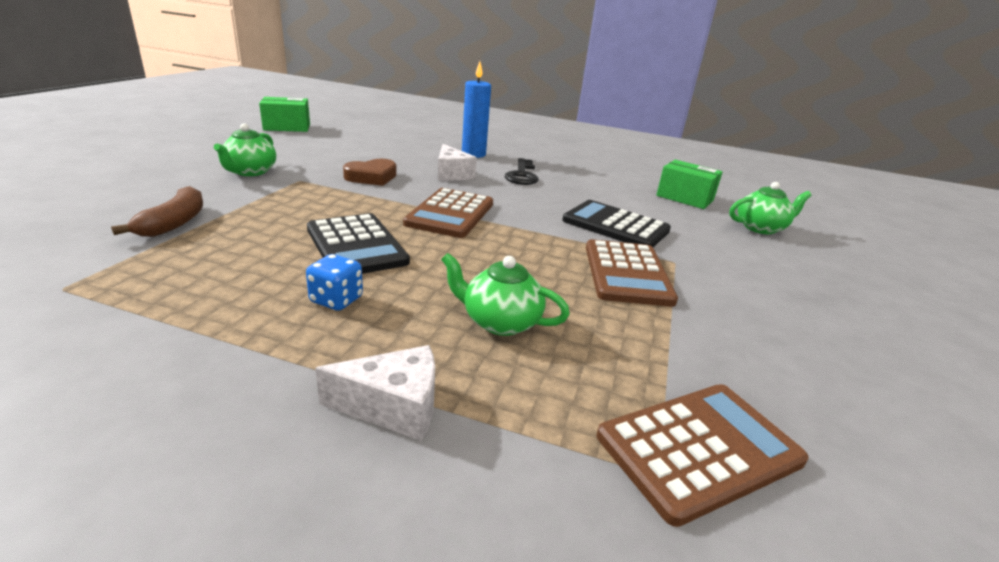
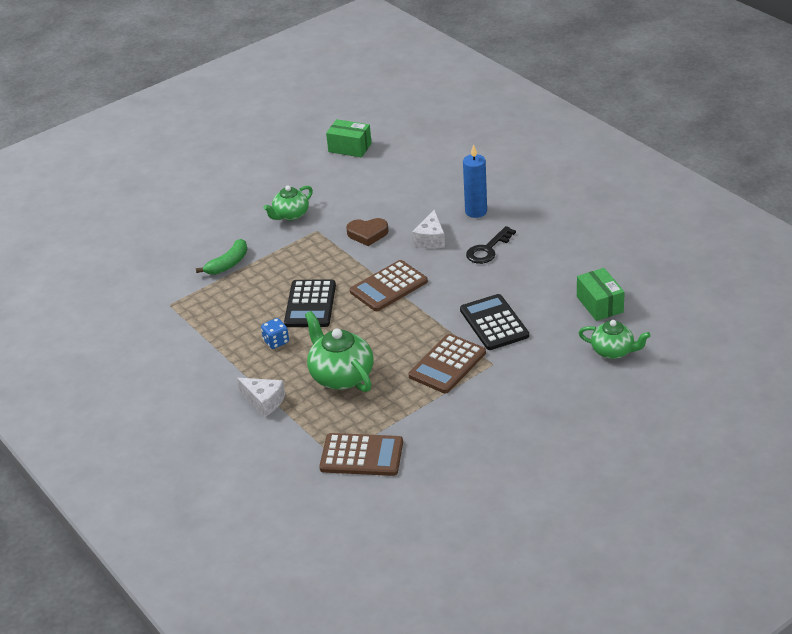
camera: 40 degrees right, 10 degrees up
brown banana [111,186,203,237] -> green banana [196,239,248,275]
green teapot [441,253,570,336] -> green teapot [305,311,374,392], size x1.55

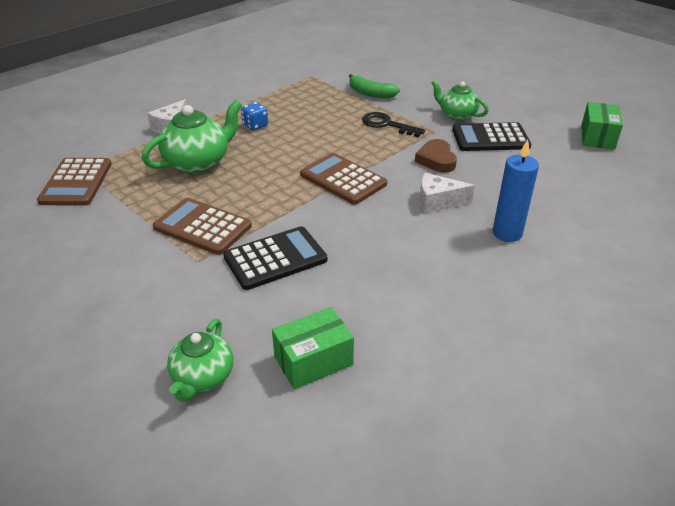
camera: 80 degrees right, 0 degrees up
black calculator [284,279,336,327] -> black calculator moved to [452,122,531,151]
black key [466,226,516,264] -> black key moved to [362,112,425,137]

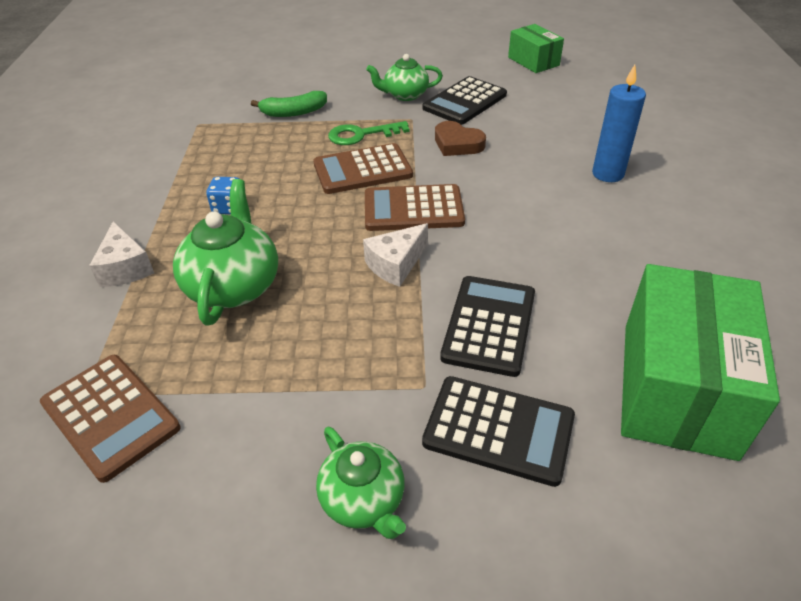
camera: 45 degrees left, 5 degrees up
brown calculator [153,198,252,255] -> brown calculator moved to [313,143,413,194]
green teapot [167,319,233,402] -> green teapot moved to [316,427,406,539]
green box [272,307,354,390] -> green box [621,264,780,461], size x1.86
black key [362,112,425,137] -> green key [328,121,410,145]
white cheese [420,173,475,213] -> white cheese moved to [363,223,428,287]
none -> black calculator [422,376,575,487]

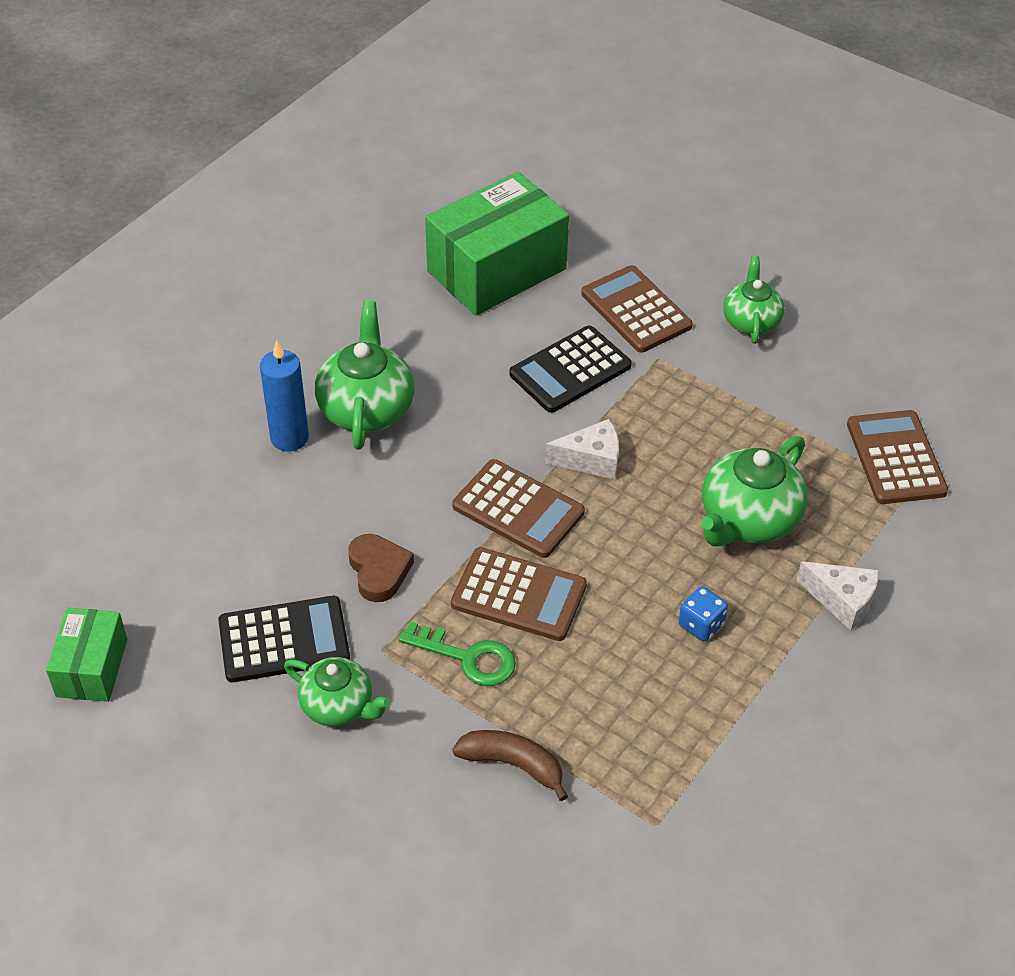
camera: 145 degrees left, 5 degrees up
white cheese [89,221,154,287] -> white cheese turned 105 degrees clockwise [797,561,879,630]
green banana [251,91,327,117] -> brown banana [452,730,568,801]
black calculator [422,376,575,487] -> brown calculator [581,265,692,353]
none -> green teapot [315,301,415,450]

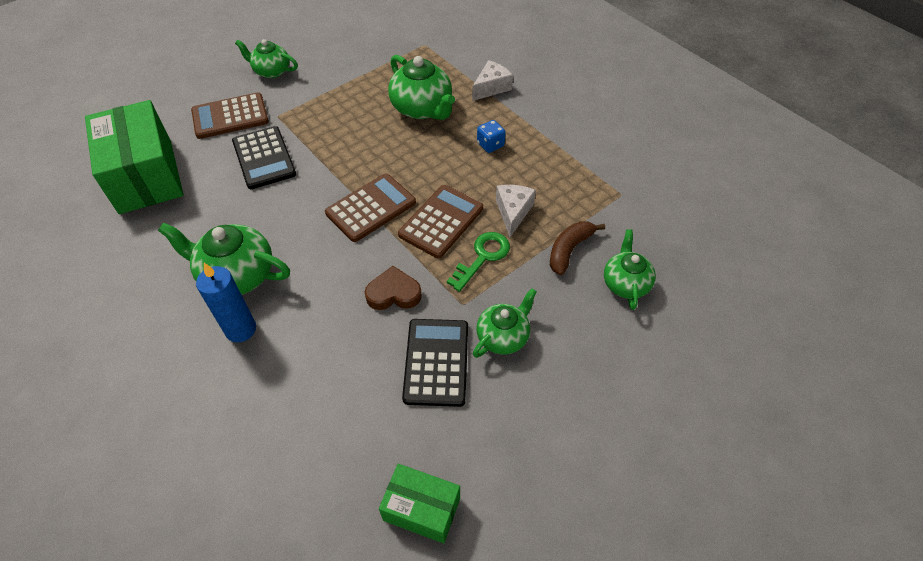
camera: 75 degrees left, 5 degrees up
white cheese [545,419,619,479] -> white cheese moved to [496,185,536,237]
brown calculator [847,410,948,504] -> none
none -> green teapot [604,229,656,310]

